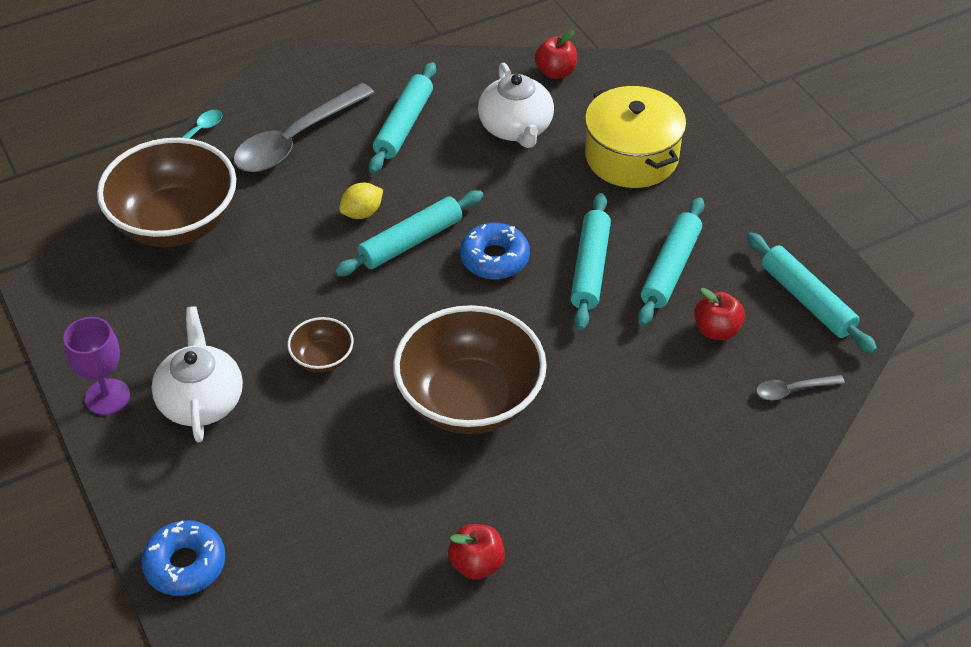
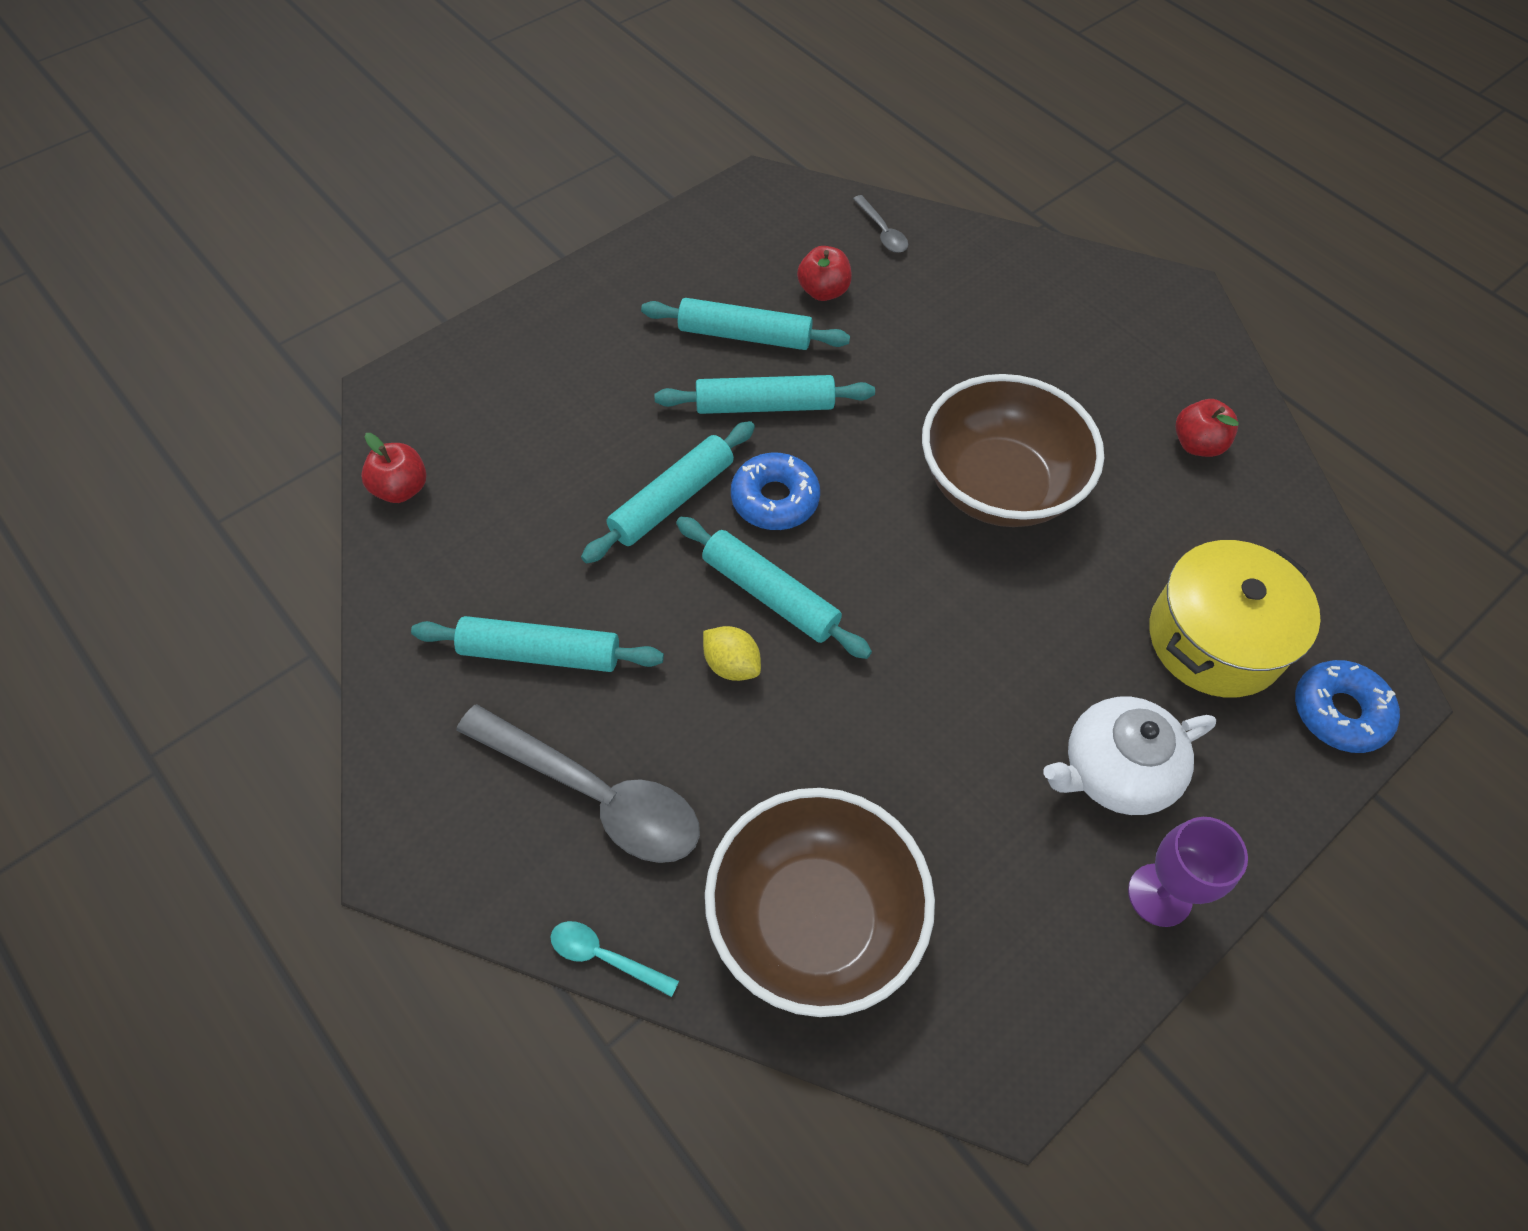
camera: 105 degrees left, 10 degrees up
brown bowl [287,317,354,373] -> none
white teapot [478,63,554,148] -> none
yellow pot [585,86,686,188] -> yellow pot moved to [1149,540,1320,697]
turquoise rolling pin [746,232,877,354] -> turquoise rolling pin moved to [581,421,755,563]

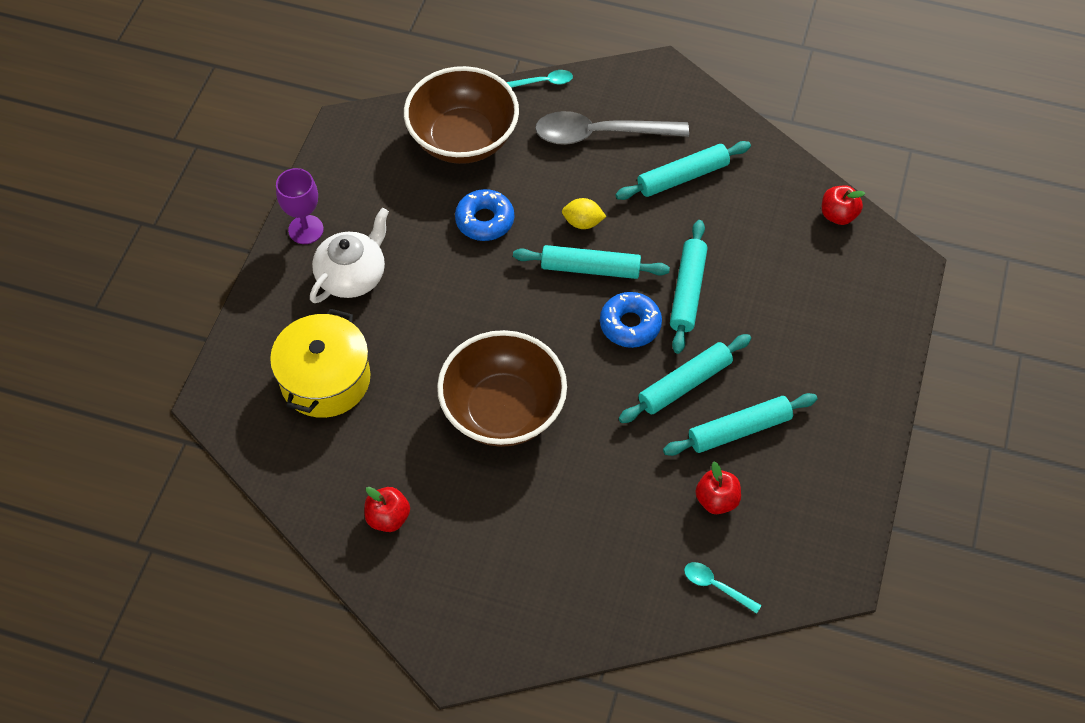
camera: 150 degrees right, 0 degrees up
grey spoon [853,195,908,253] -> turquoise spoon [684,562,762,614]
blue donut [1295,660,1400,753] -> blue donut moved to [455,189,514,241]

